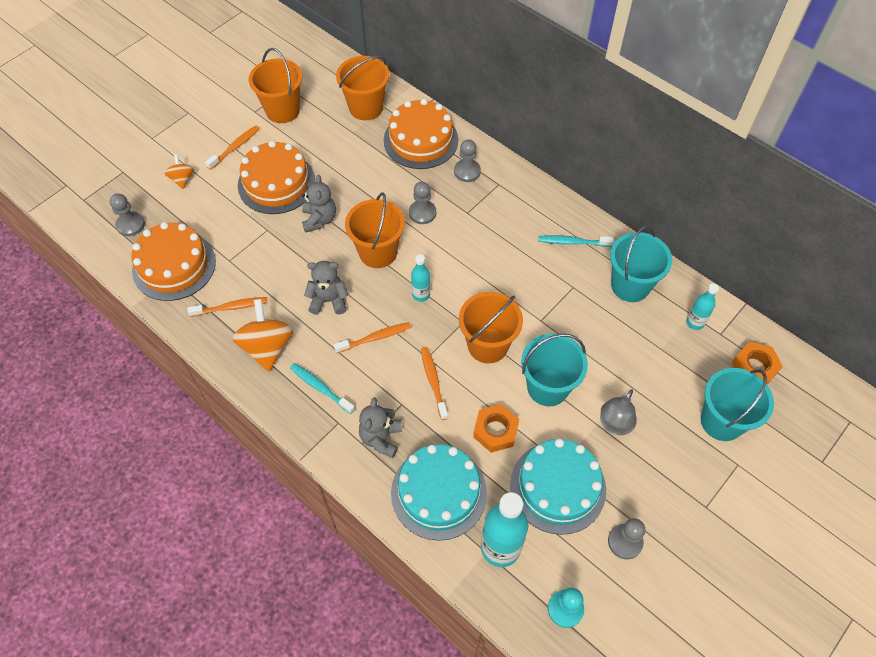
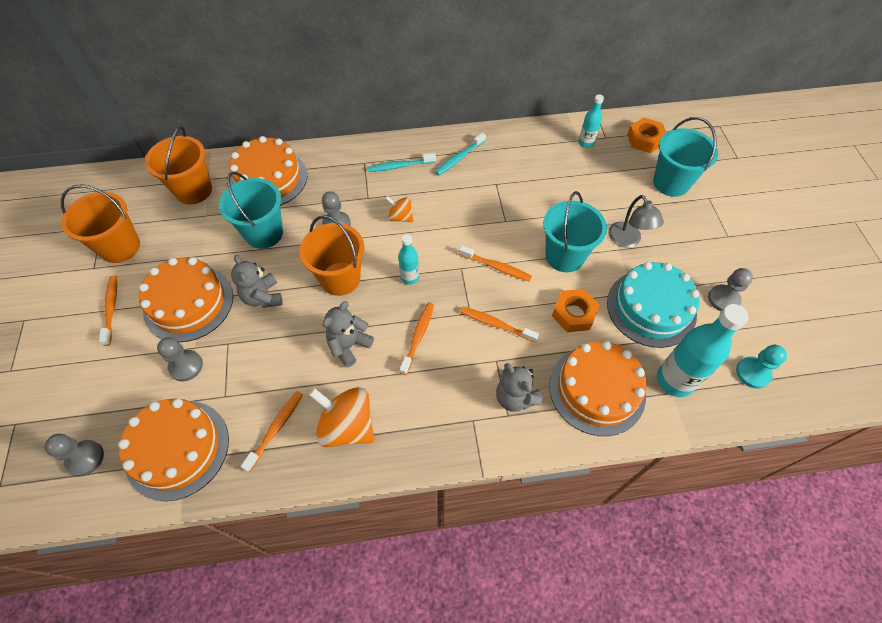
camera: 50 degrees left, 0 degrees up
orange spinning top [164,154,194,189] -> orange spinning top moved to [385,196,413,222]
turquoise toothbrush [290,363,355,414] -> turquoise toothbrush moved to [368,153,436,172]
grey teddy bear [302,175,336,233] -> grey teddy bear turned 150 degrees counterclockwise [231,255,283,308]
turquoise cake [391,444,487,541] -> orange cake [549,341,647,436]
grey pawn [454,139,481,182] -> grey pawn moved to [157,337,203,382]
orange bucket [459,292,523,363] -> orange toothbrush [459,245,532,281]
turquoise bucket [610,225,672,302] -> turquoise bucket moved to [219,172,283,249]

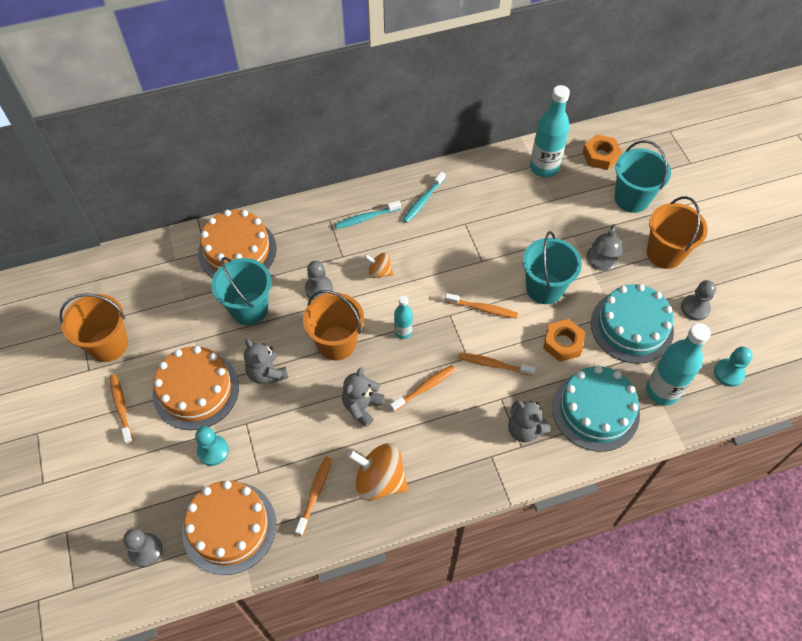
camera: 10 degrees left, 0 degrees up
orange bucket [145,126,212,204] -> orange bucket moved to [647,196,708,269]
grey pawn [157,337,203,382] -> turquoise pawn [195,426,229,466]
orange toothbrush [400,303,434,375] -> orange toothbrush turned 45 degrees clockwise [390,365,456,412]
orange cake [549,341,647,436] -> turquoise cake [552,366,640,452]
turquoise bottle [578,95,604,148] -> turquoise bottle [530,85,570,177], size x1.87
grey lamp [608,195,664,248] -> grey lamp turned 45 degrees clockwise [586,224,623,271]

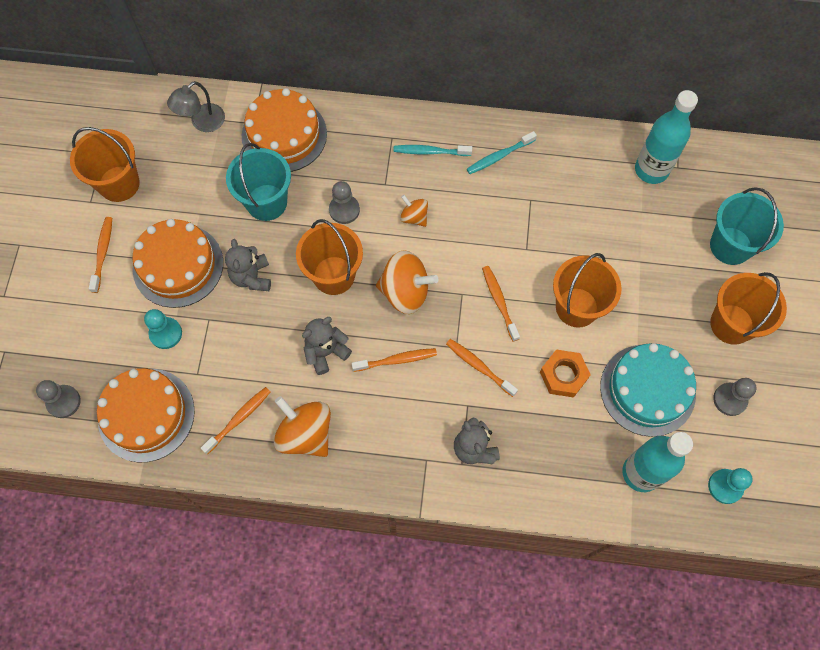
camera: 25 degrees right, 10 degrees up
turquoise bottle [394,296,413,339] -> orange spinning top [376,250,439,314]
orange toothbrush [445,293,518,318] -> orange toothbrush turned 150 degrees counterclockwise [482,266,520,342]
turquoise bucket [523,231,582,304] -> orange bucket [553,253,622,328]
turquoise cake [552,366,640,452] -> none
orange nut [582,134,622,170] -> none
grey lamp [586,224,623,271] -> grey lamp moved to [167,81,225,132]

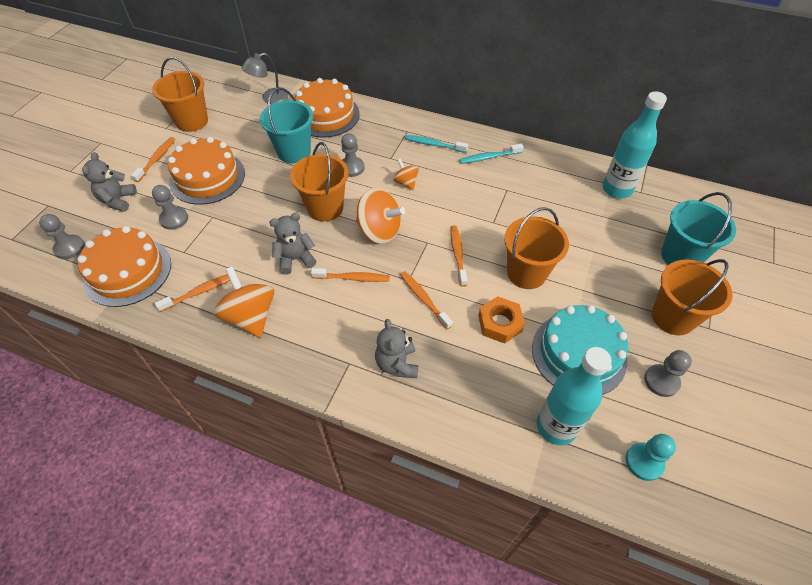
camera: 15 degrees right, 15 degrees down
turquoise pawn [144,309,182,349] -> grey pawn [152,185,188,230]
grey teddy bear [225,239,271,291] -> grey teddy bear moved to [82,152,137,212]

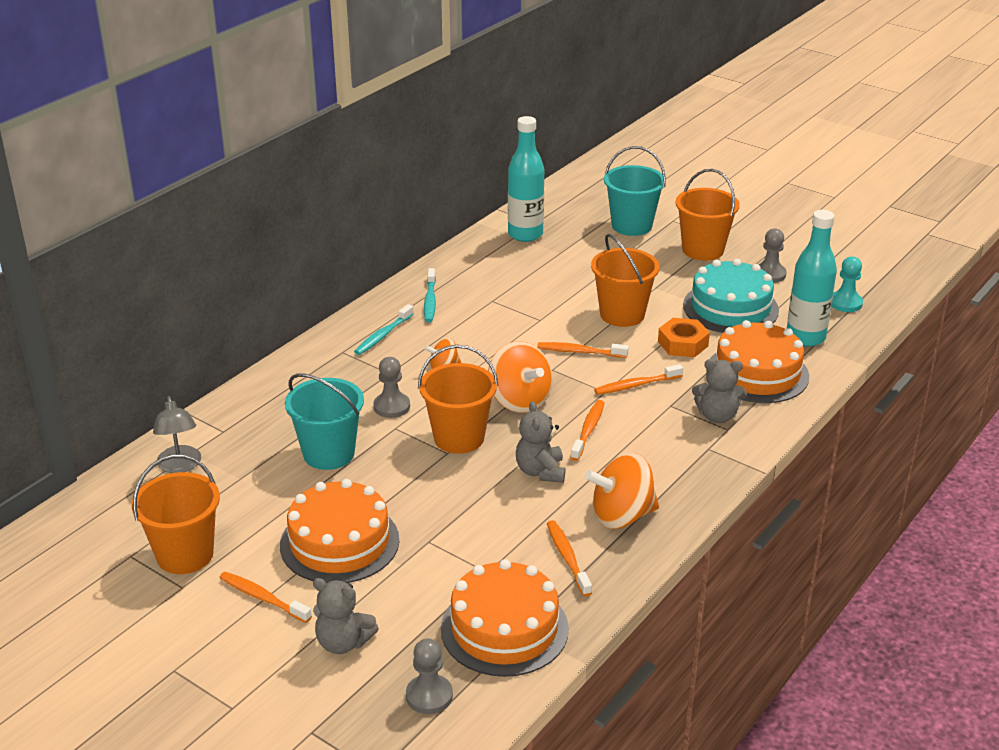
camera: 75 degrees left, 20 degrees down
grey pawn [152,185,188,230] -> none
orange cake [295,78,360,138] -> orange cake moved to [706,320,809,403]
orange spinning top [356,188,405,244] -> orange spinning top turned 105 degrees clockwise [488,341,553,413]

